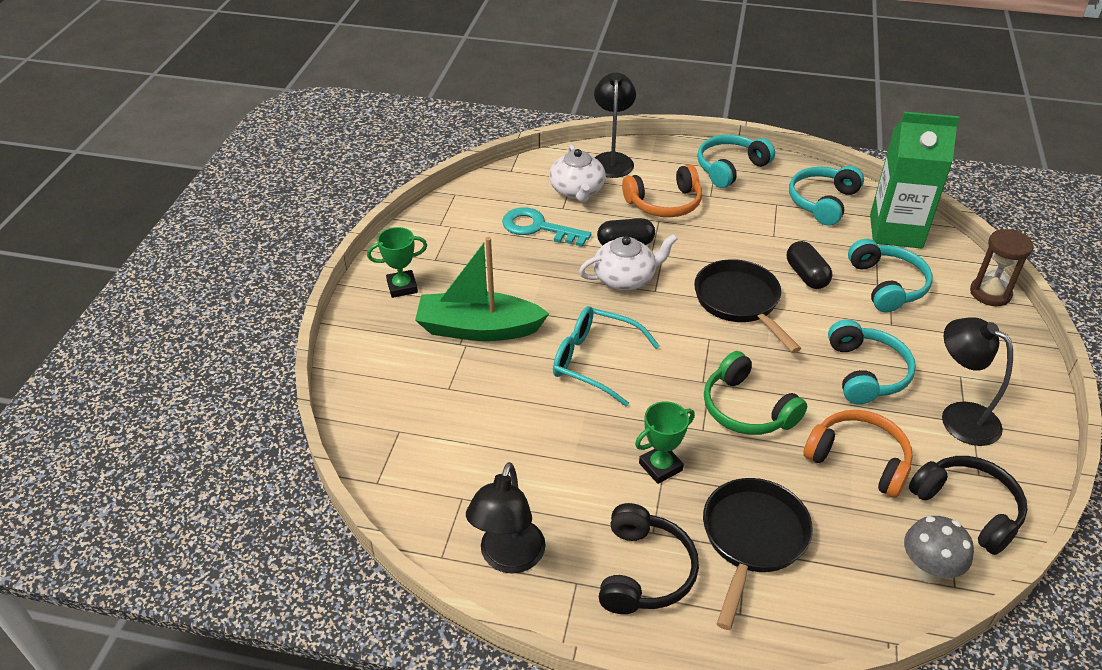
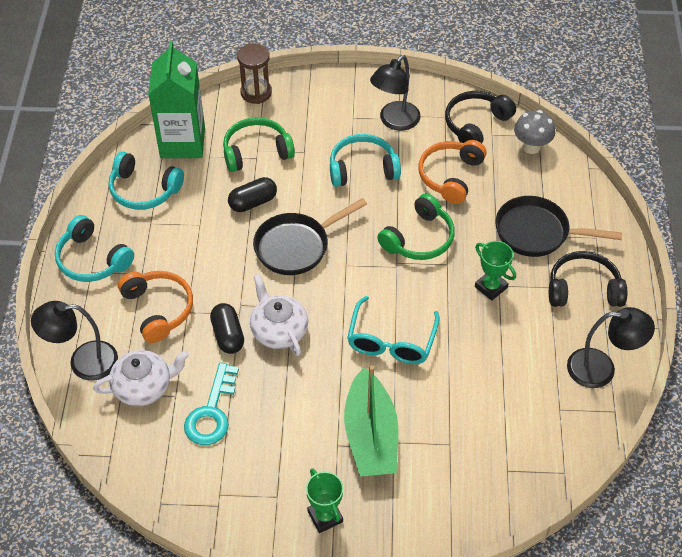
camera: 100 degrees left, 10 degrees up
turquoise headphones [848,239,933,312] -> green headphones [223,117,295,172]

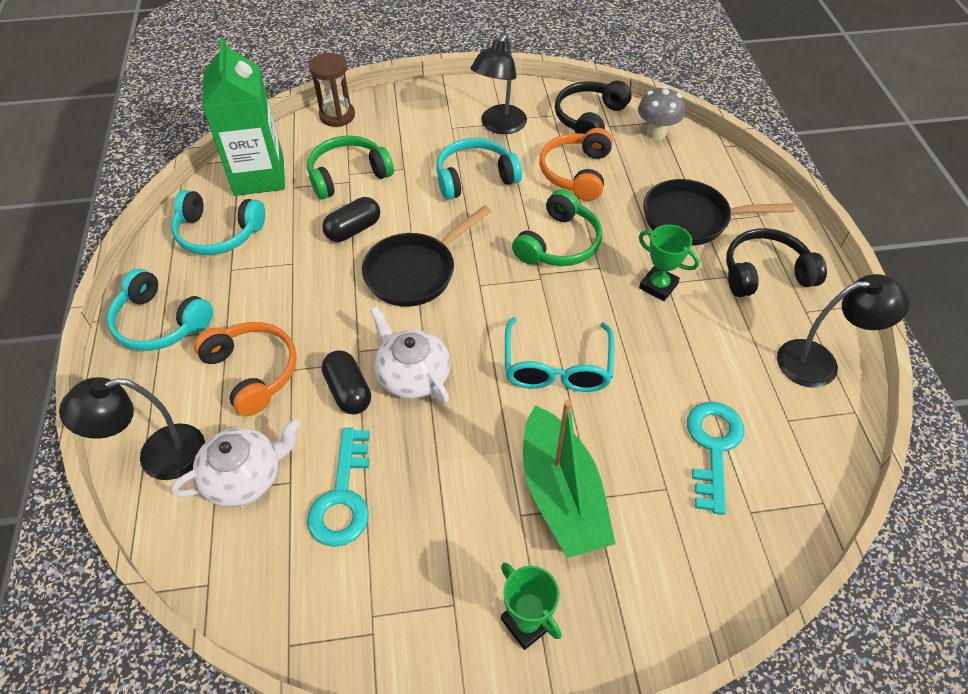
camera: 10 degrees left, 0 degrees up
none -> turquoise key [687,402,744,515]

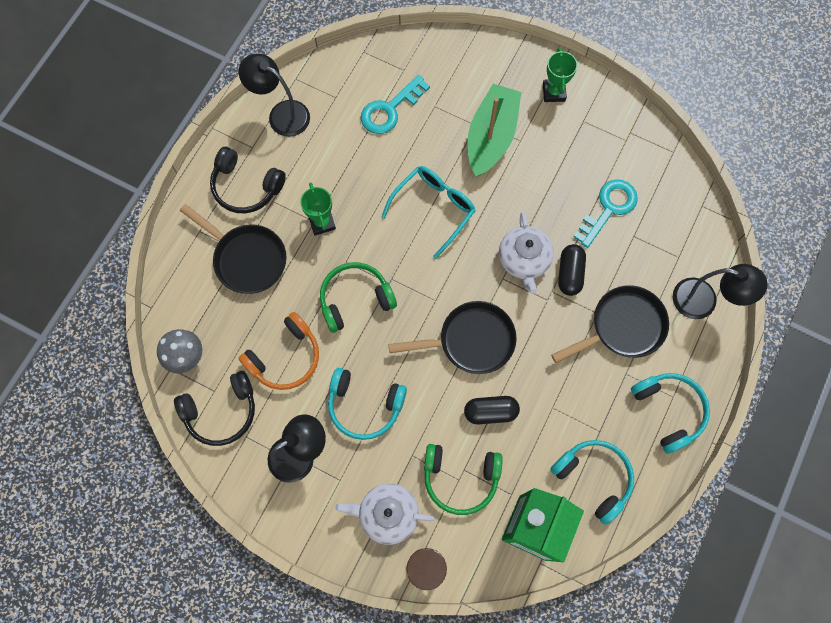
camera: 145 degrees left, 20 degrees up
white teapot [171,419,301,507] -> white teapot moved to [335,483,435,545]
orange headphones [194,322,297,416] -> black pan [551,285,669,363]

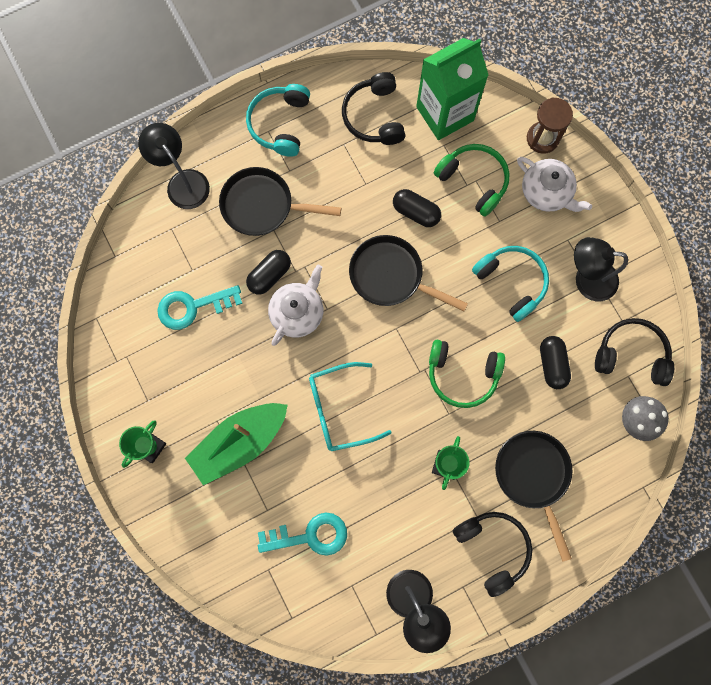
camera: 145 degrees left, 5 degrees up
orange headphones [239,312,319,390] -> black capsule [540,336,571,389]
turquoise headphones [550,440,634,525] -> black headphones [342,72,405,145]

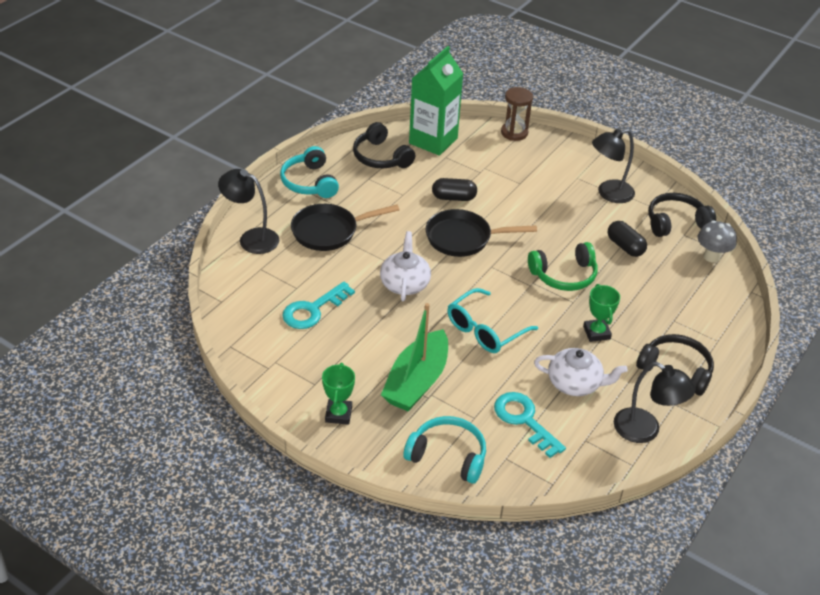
camera: 30 degrees left, 35 degrees down
black capsule [246,250,291,295] -> none
turquoise key [258,513,347,556] -> turquoise key turned 90 degrees counterclockwise [494,392,566,458]
green headphones [434,144,510,217] -> none
turquoise headphones [472,246,549,322] -> turquoise headphones moved to [404,416,486,484]
black pan [495,431,572,562] -> none
white teapot [517,157,592,212] -> white teapot moved to [534,348,628,396]

